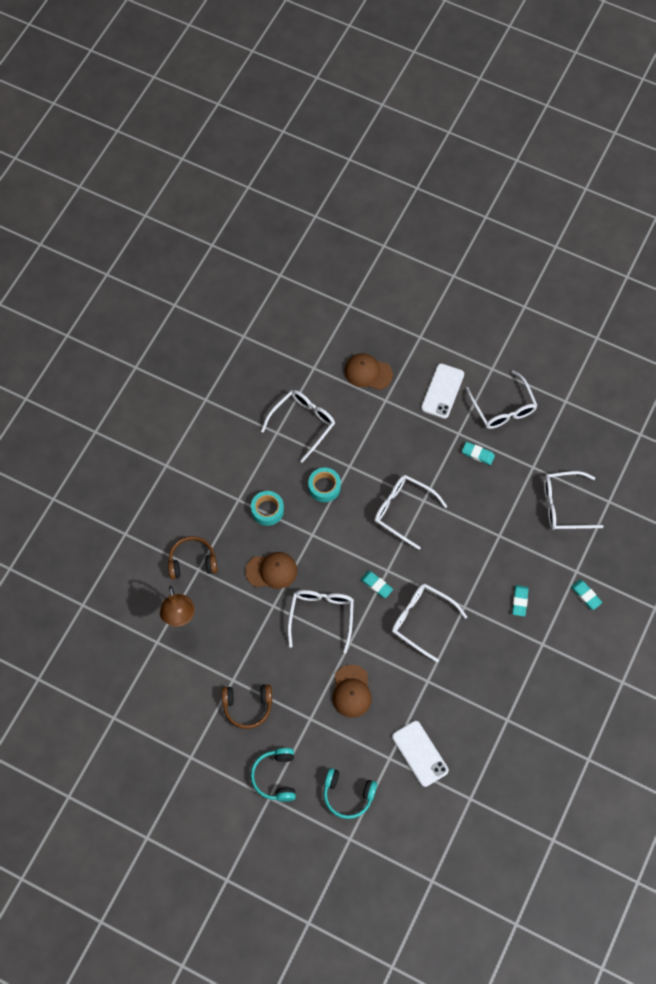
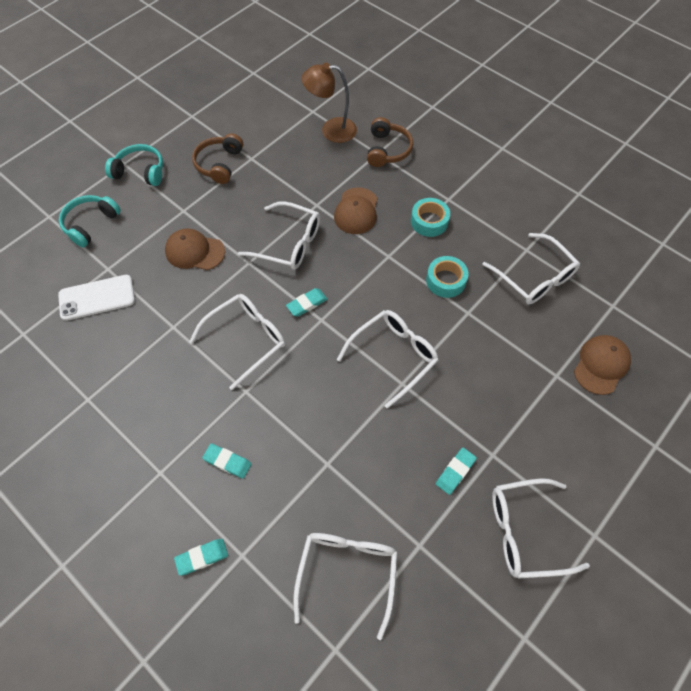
camera: 105 degrees right, 5 degrees down
white phone [421,363,464,419] -> none

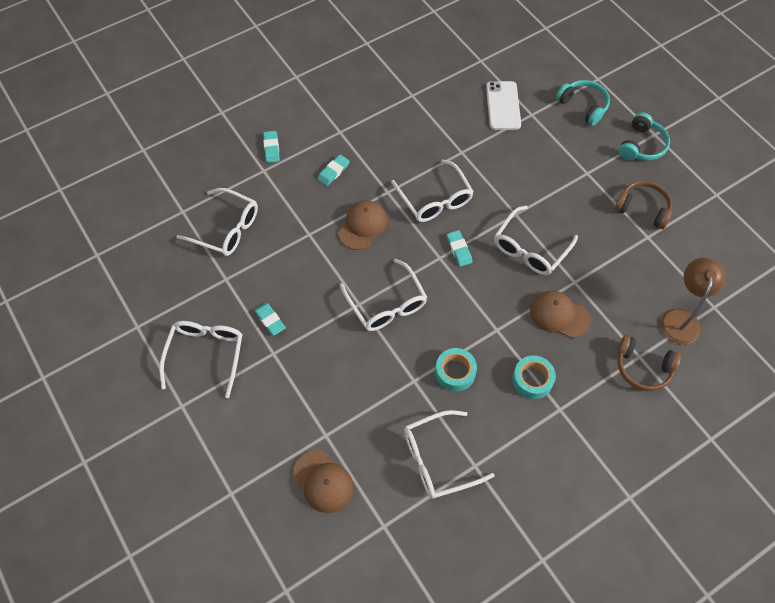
camera: 105 degrees right, 0 degrees up
brown cap [165,229,225,270] -> brown cap moved to [338,200,387,250]

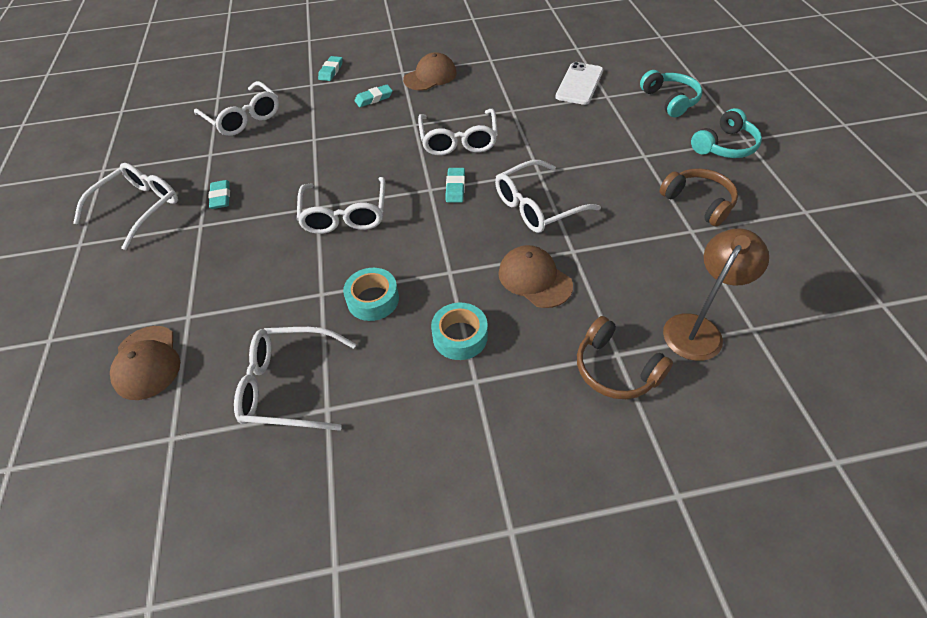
camera: 25 degrees right, 10 degrees down
brown cap [338,200,387,250] -> brown cap moved to [403,52,457,91]

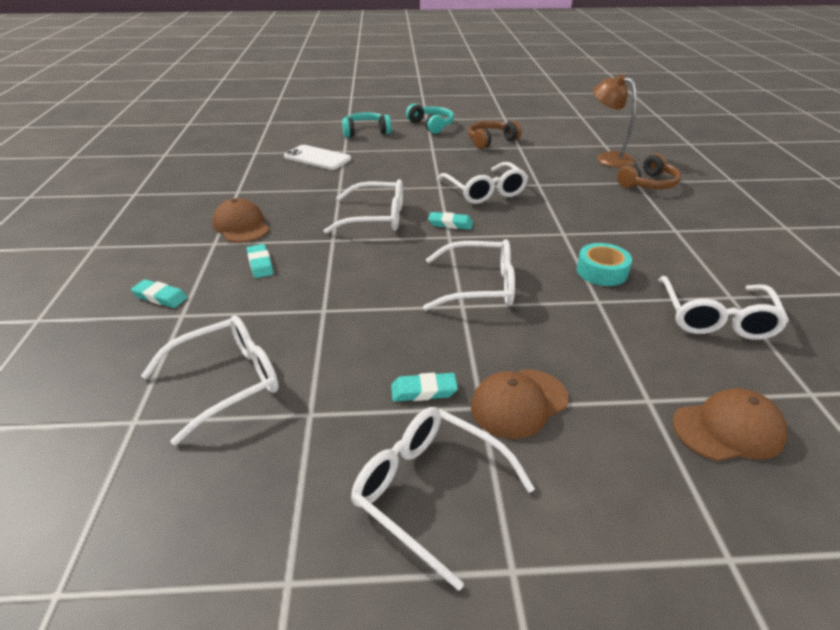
camera: 85 degrees left, 15 degrees down
turquoise tape [431,303,488,360] -> none
brown cap [498,245,573,308] -> brown cap moved to [471,369,569,439]

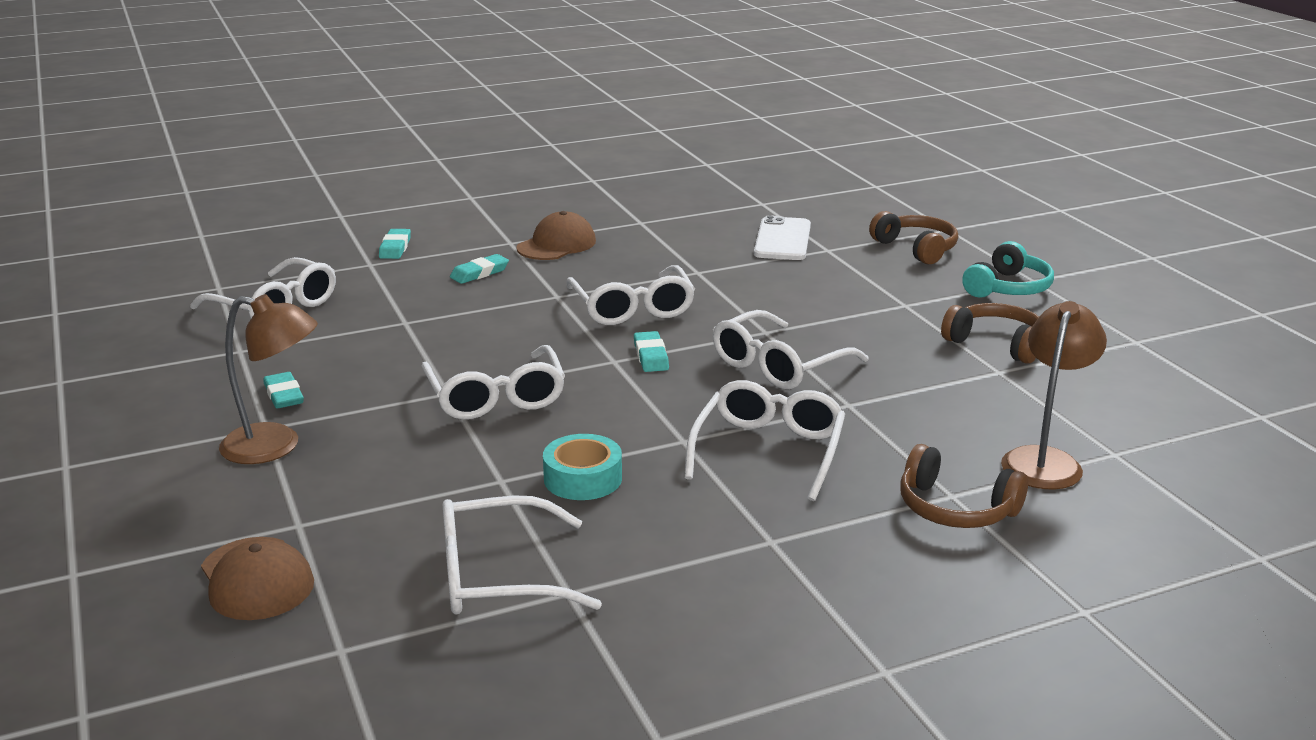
camera: 70 degrees right, 10 degrees down
turquoise headphones [342,112,391,138] -> brown headphones [869,211,958,264]
white glasses [351,407,535,591] -> white glasses moved to [684,380,845,501]
brown cap [471,369,569,439] -> brown lamp [219,294,318,464]

